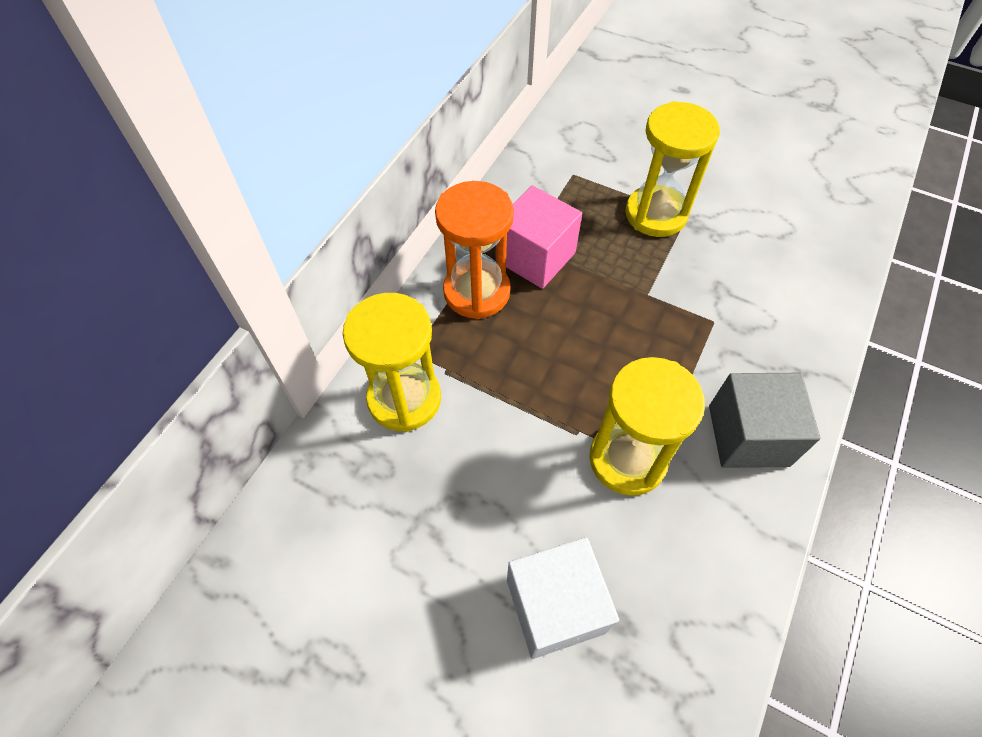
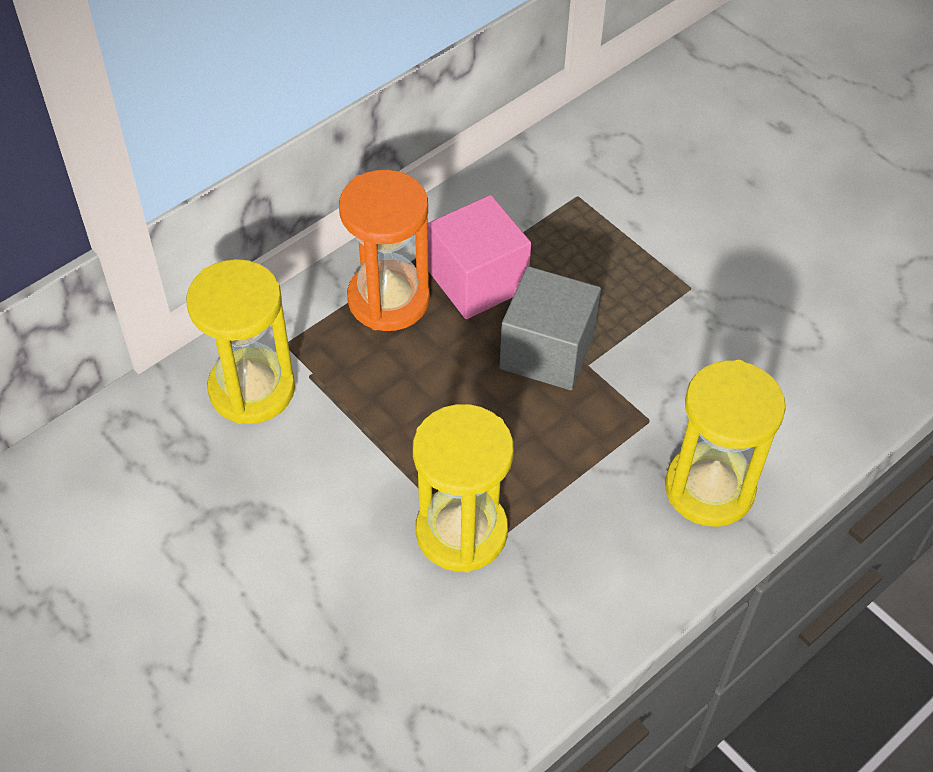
camera: 20 degrees right, 5 degrees down
white cube [507,537,619,659] -> none
yellow hourglass [625,101,720,237] -> yellow hourglass moved to [665,360,786,527]
grey cube [709,373,821,468] -> grey cube moved to [499,266,601,390]

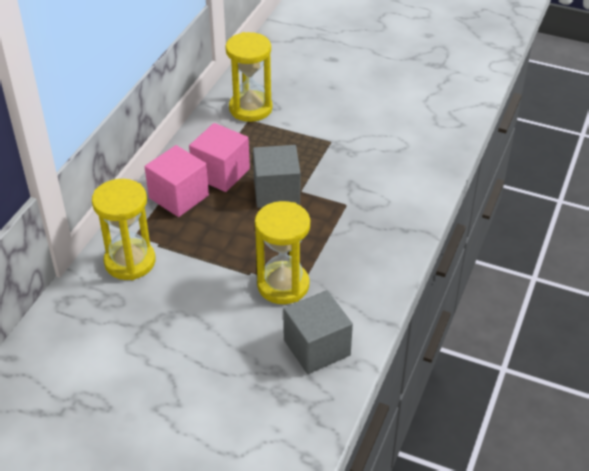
camera: 25 degrees left, 10 degrees down
orange hourglass [339,170,430,331] -> pink cube [145,145,209,217]
yellow hourglass [665,360,786,527] -> yellow hourglass moved to [225,32,272,122]
none -> grey cube [283,290,353,374]

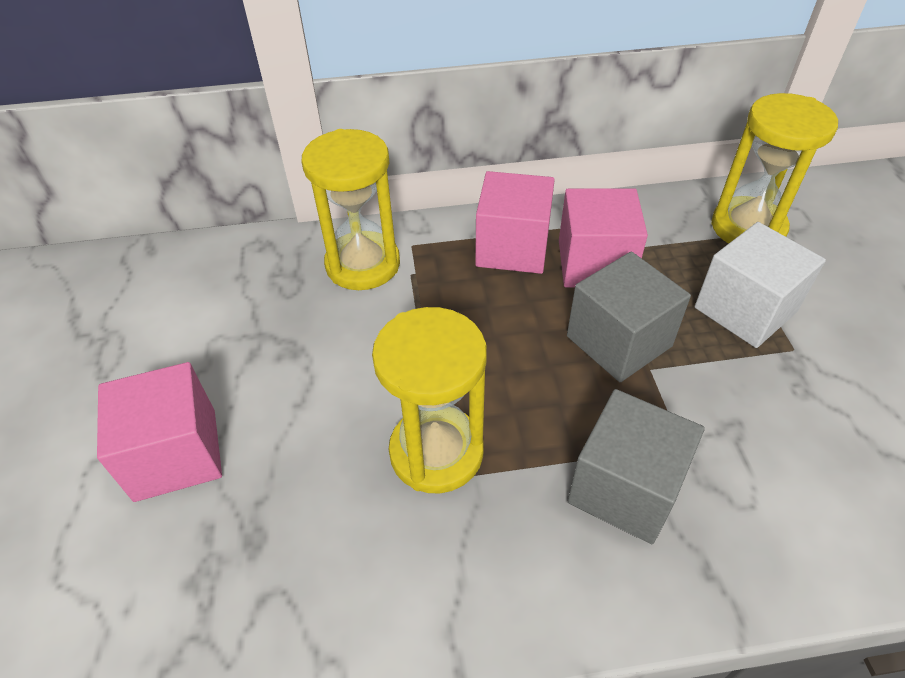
camera: 60 degrees right, 5 degrees up
grey cube [283,290,353,374] -> grey cube moved to [568,389,705,544]
none -> pink cube [97,362,222,502]
none -> white cube [695,222,826,348]

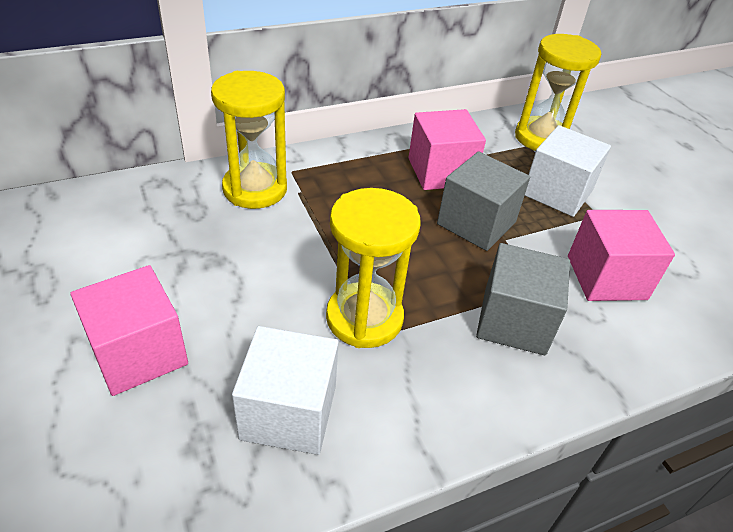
camera: 20 degrees left, 5 degrees down
pink cube [475,171,555,274] -> pink cube moved to [568,210,675,301]
none -> white cube [232,326,339,455]

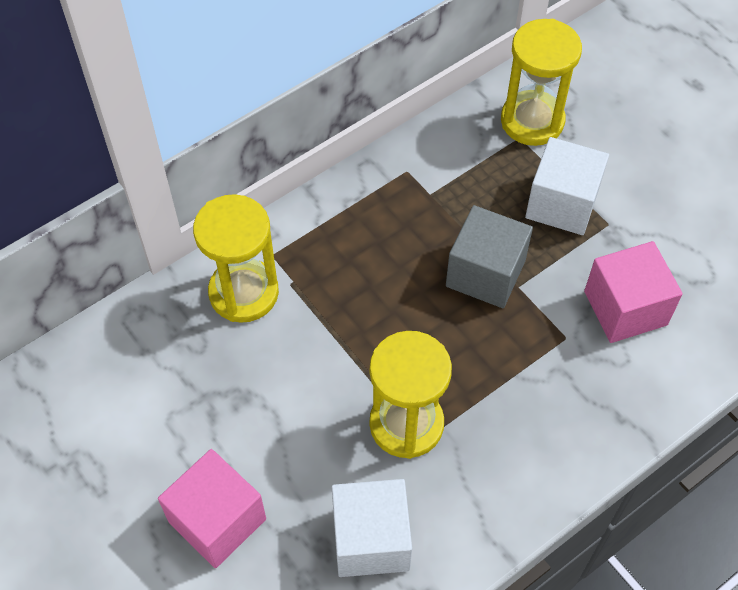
camera: 10 degrees left, 15 degrees up
pink cube [408,109,486,190] -> none
grey cube [476,243,570,355] -> none

